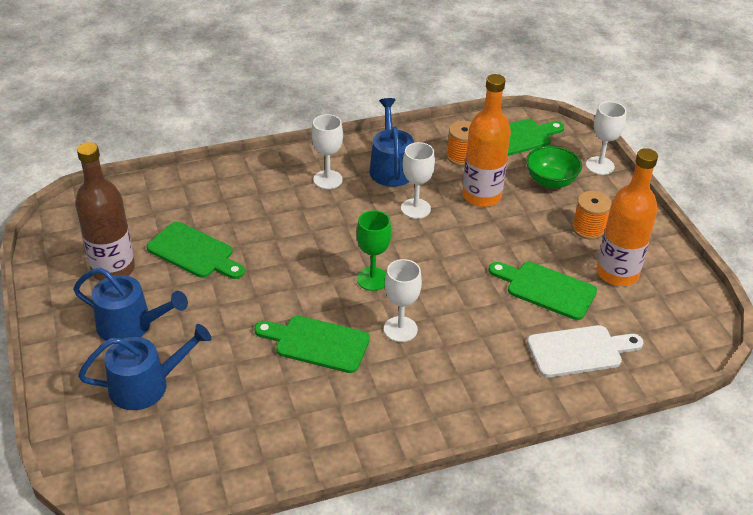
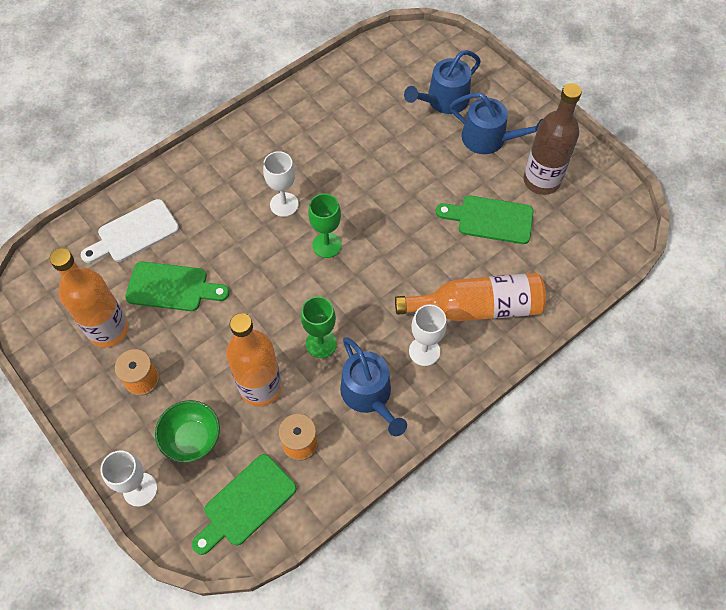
camera: 160 degrees right, 20 degrees up
blue watering can [73,267,188,341] -> blue watering can turned 150 degrees counterclockwise [450,93,542,154]
green cutting board [254,316,370,373] -> none
white goblet [401,142,435,219] -> green goblet [301,296,337,358]
none -> orange bottle [395,273,546,321]

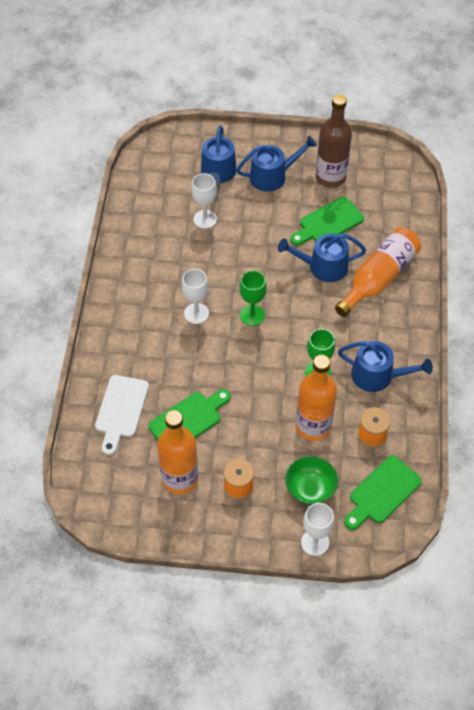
camera: 45 degrees left, 5 degrees down
green cutting board [192,454,297,555] -> green cutting board turned 45 degrees clockwise [344,455,422,530]
white goblet [409,305,447,366] -> white goblet moved to [191,173,217,229]
none -> blue watering can [278,233,366,282]

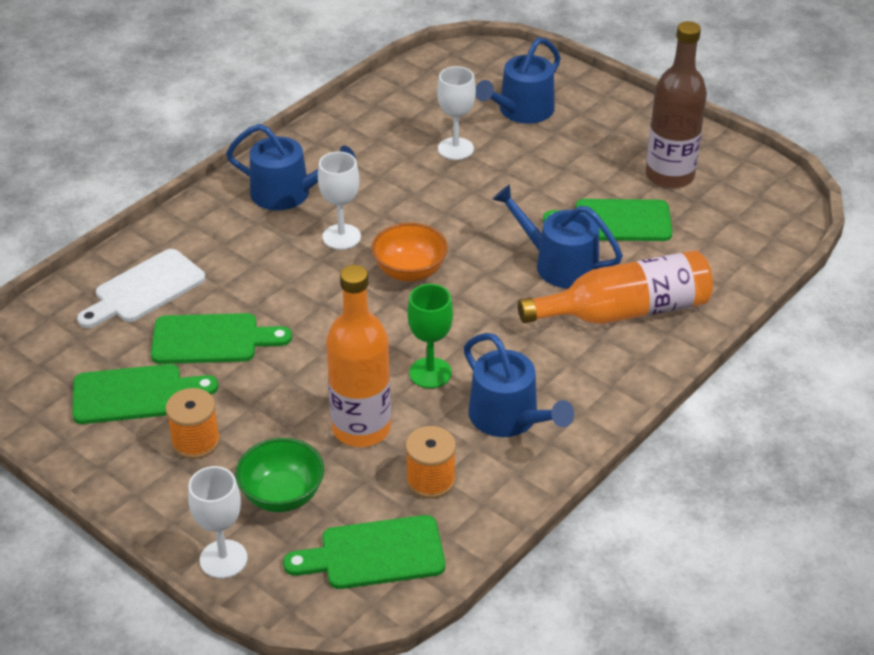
camera: 35 degrees right, 15 degrees down
orange bottle [157,410,198,494] -> green cutting board [72,364,218,424]
blue watering can [236,135,317,192] -> blue watering can moved to [226,124,356,210]
green goblet [240,270,267,326] -> orange bowl [372,223,448,282]

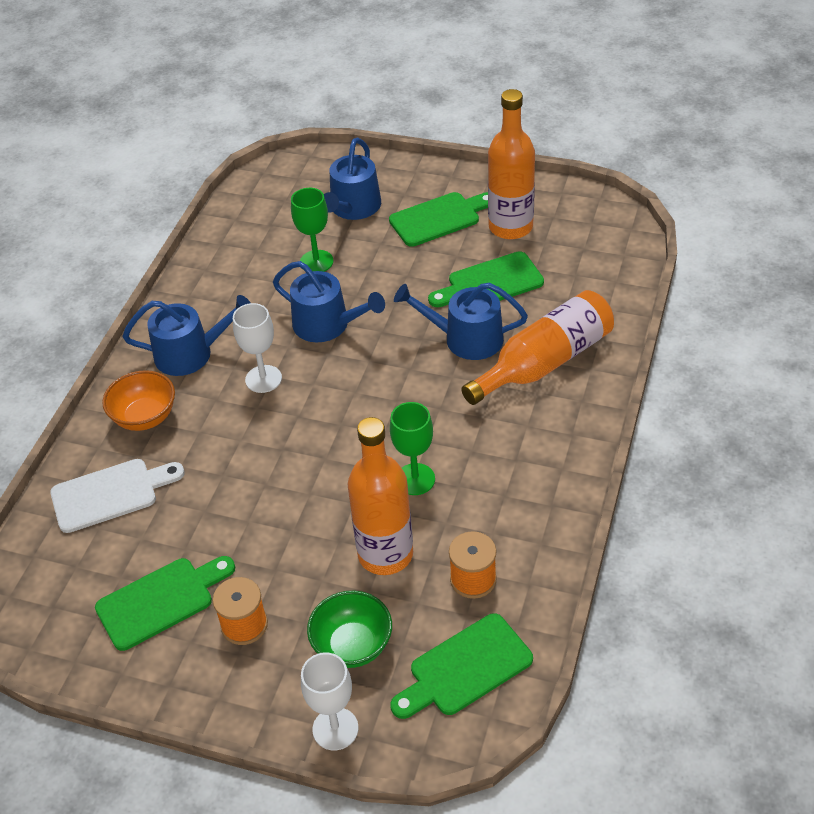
camera: 20 degrees left, 5 degrees up
white cutting board [77,249,206,328] -> white cutting board turned 135 degrees counterclockwise [50,459,185,533]
green cutting board [151,313,292,364] -> green cutting board moved to [389,192,488,247]
orange bowl [372,223,448,282] -> orange bowl moved to [102,370,175,431]
white goblet [437,66,476,160] -> green goblet [291,188,334,272]
blue watering can [464,333,574,437] -> blue watering can moved to [273,261,385,342]
brown bottle [646,21,707,189] -> orange bottle [488,89,535,240]

